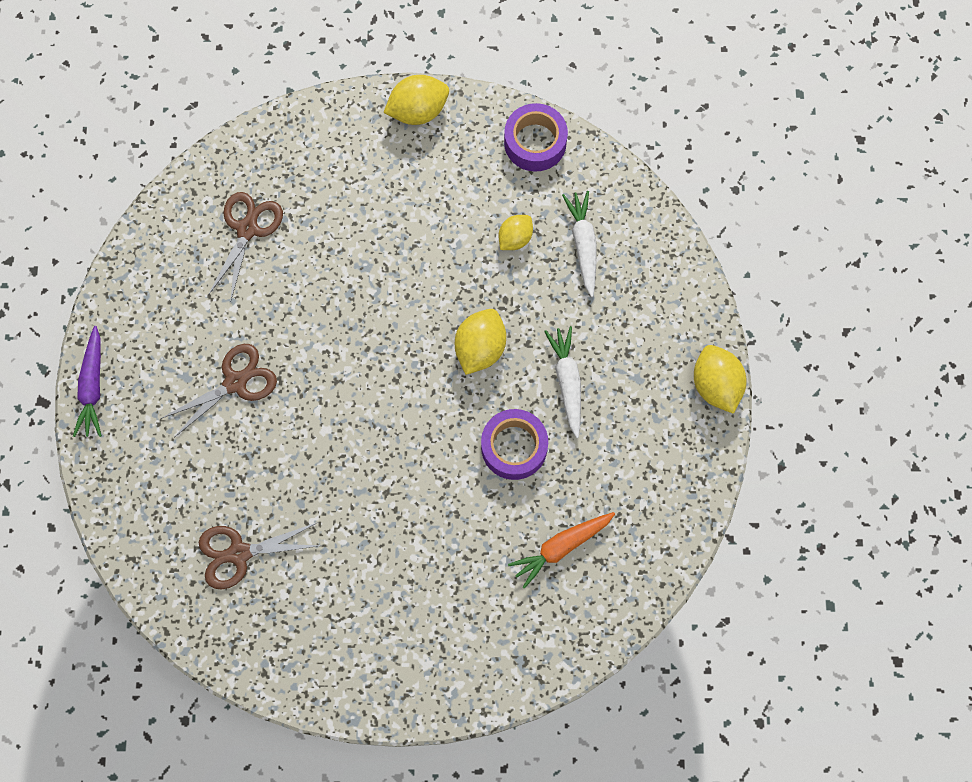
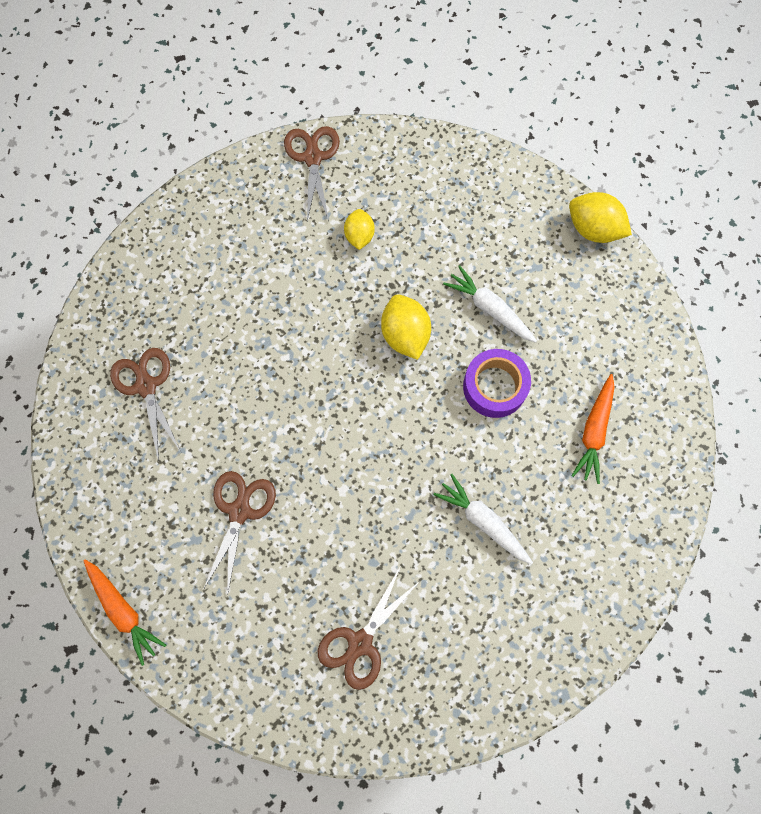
camera: 40 degrees left, 0 degrees up
purple carrot [73,326,102,437] -> orange carrot [84,559,166,666]
yellow lemon [383,75,449,125] -> none
purple tape [504,103,568,172] -> brown scissors [284,126,340,221]
white carrot [562,191,597,297] -> white carrot moved to [433,474,533,564]

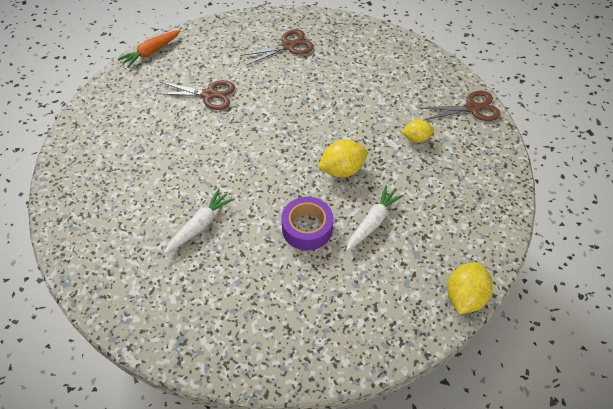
camera: 85 degrees right, 20 degrees down
brown scissors [318,568,421,690] -> none
orange carrot [571,374,614,484] -> none

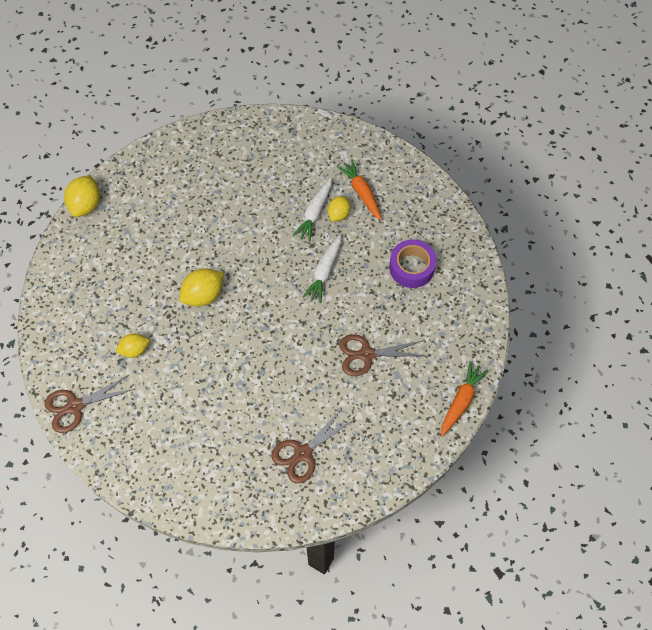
camera: 165 degrees right, 10 degrees up
purple tape [281,197,333,250] -> purple tape moved to [389,239,436,288]
white carrot [346,186,404,251] -> white carrot moved to [302,234,341,303]
none -> yellow lemon [328,196,350,221]
none -> orange carrot [337,159,382,220]

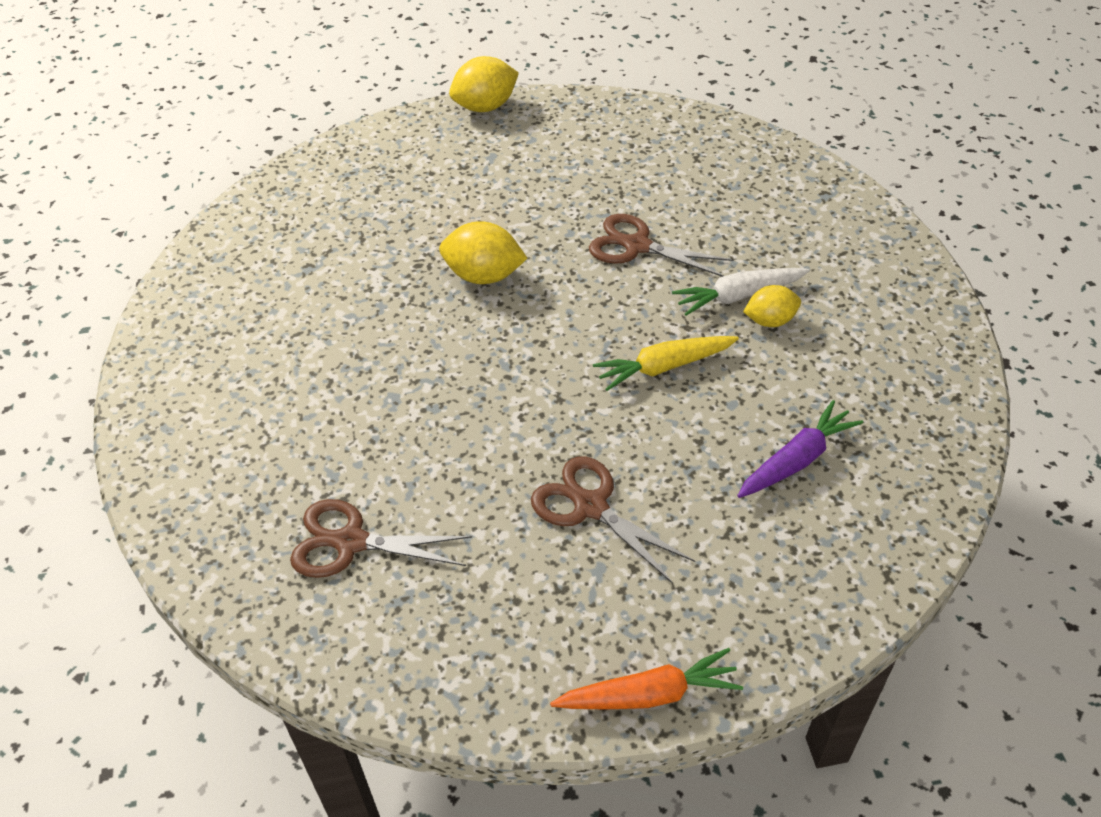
camera: 50 degrees right, 15 degrees down
brown scissors [44,375,135,433] -> brown scissors moved to [589,214,734,277]
yellow lemon [116,333,150,358] -> none
white carrot [302,234,341,303] -> yellow carrot [593,336,739,391]
orange carrot [337,159,382,220] -> none
purple tape [389,239,436,288] -> purple carrot [737,400,863,498]

